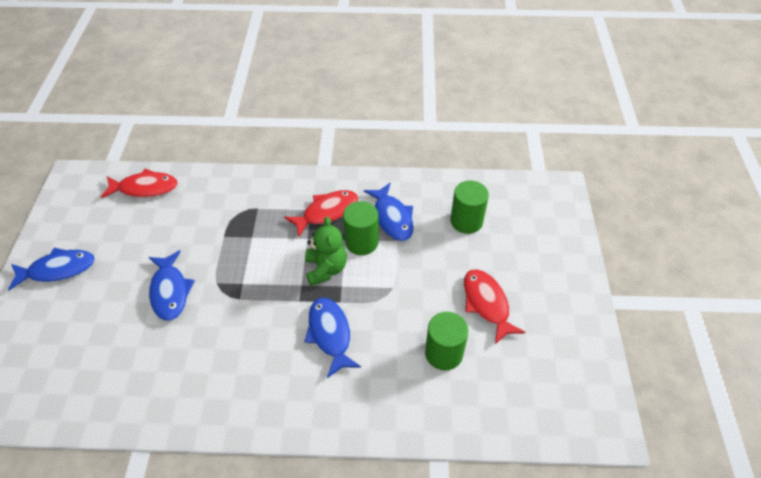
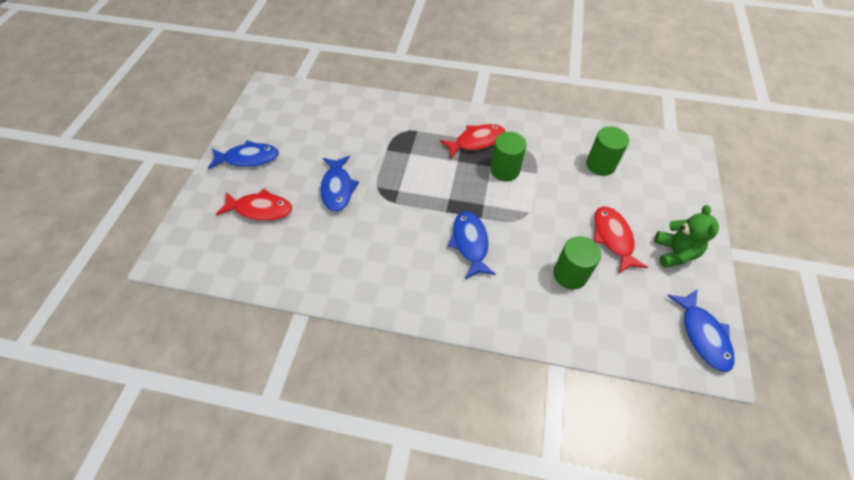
camera: 10 degrees right, 5 degrees up
red fish [101,169,178,198] -> red fish moved to [216,188,292,221]
green teddy bear [305,217,347,286] -> green teddy bear moved to [654,205,719,268]
blue fish [364,183,414,241] -> blue fish moved to [667,289,735,372]

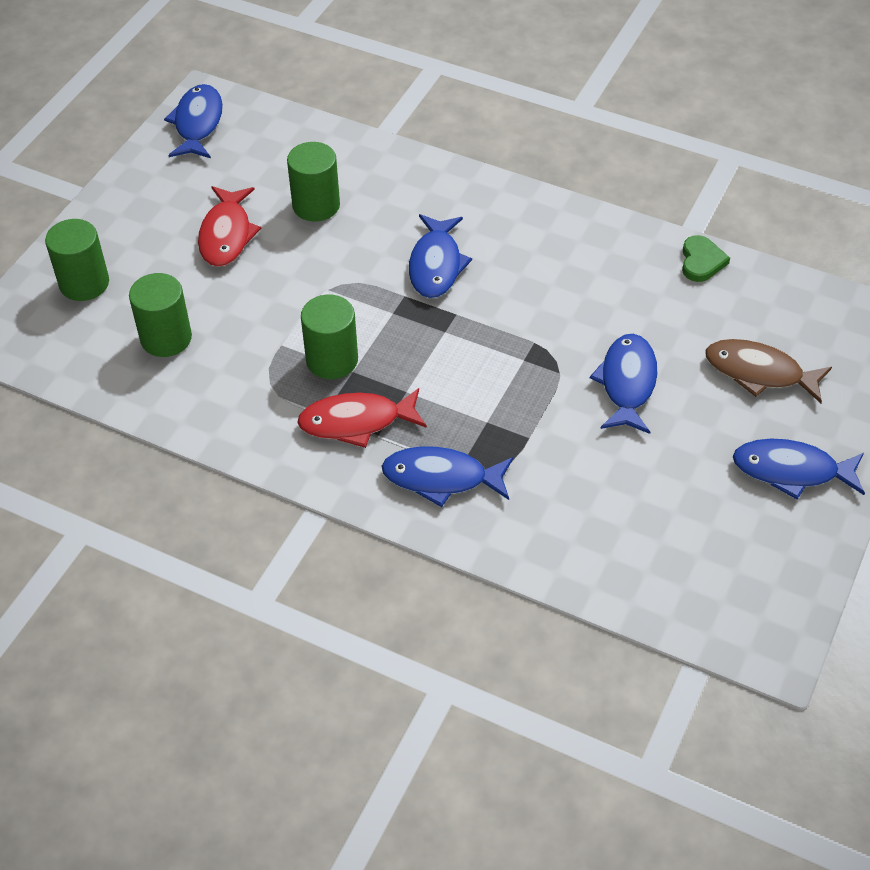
camera: 165 degrees left, 5 degrees down
red fish [216,188,292,221] -> brown fish [706,339,832,403]
green teddy bear [654,205,719,268] -> none
none -> green cylinder [45,219,109,301]
none -> blue fish [382,446,513,507]
none -> green heart [682,235,730,282]

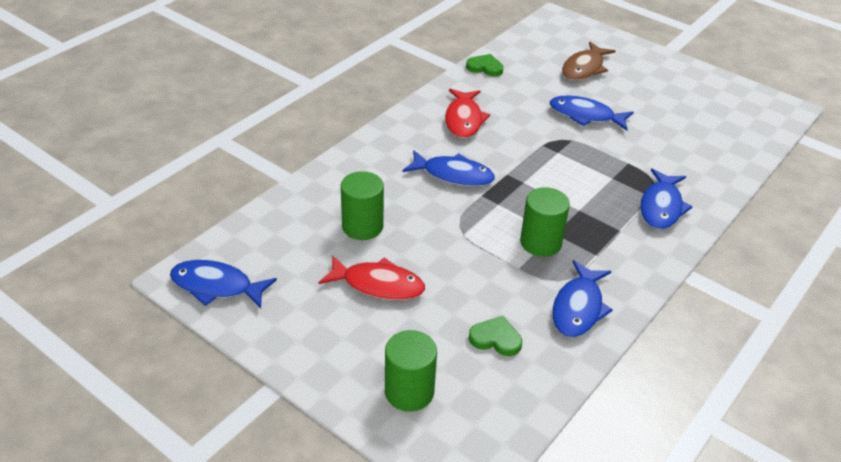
camera: 80 degrees left, 10 degrees down
green cylinder [129,273,192,357] -> green heart [469,316,522,356]
red fish [297,388,427,448] -> red fish moved to [445,89,490,138]
blue fish [733,439,865,500] -> blue fish moved to [552,260,613,337]

